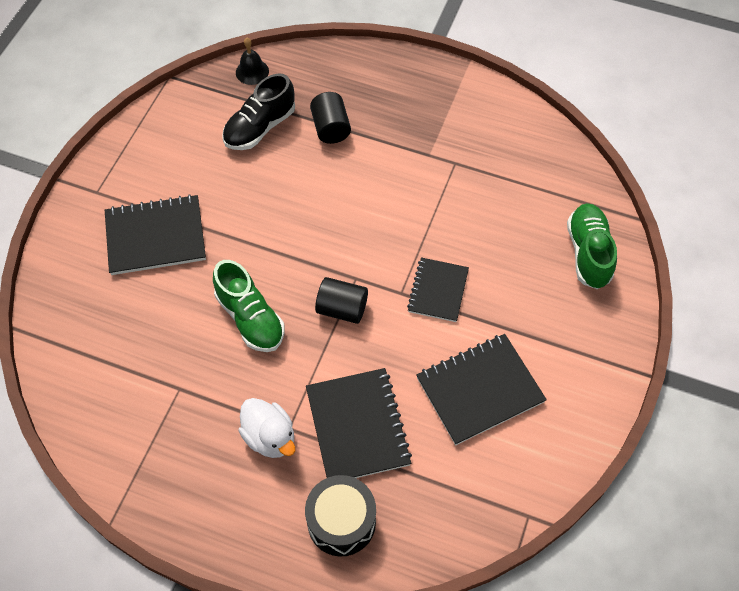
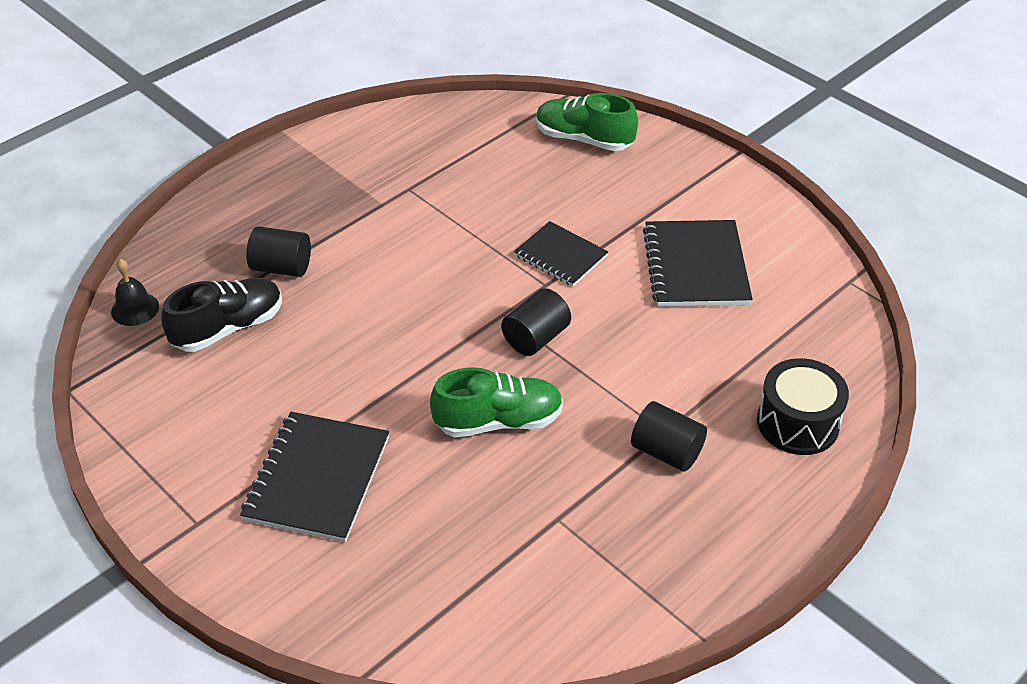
camera: 65 degrees left, 15 degrees down
black shoe [222,73,295,150] -> black shoe turned 105 degrees counterclockwise [161,278,282,352]
white duck [238,398,295,458] -> black cylinder [631,401,707,472]
black notebook [306,368,412,478] -> none

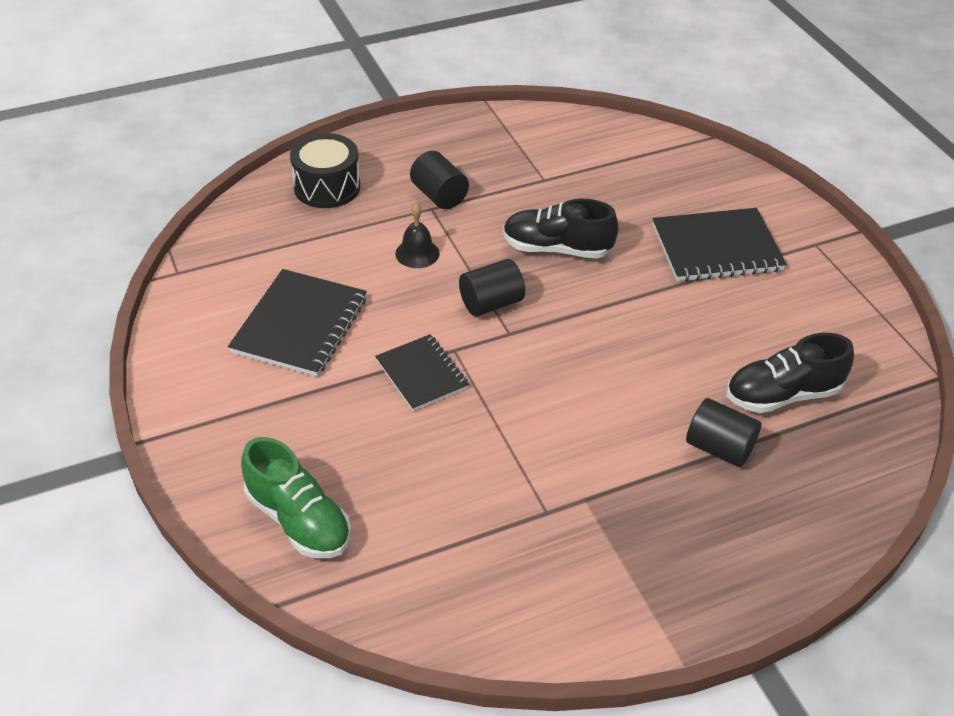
camera: 160 degrees left, 0 degrees up
black bell [111,259,159,326] -> black bell moved to [395,203,440,268]
black notebook [240,412,389,542] -> black notebook turned 45 degrees clockwise [652,208,787,282]
green shoe [430,367,563,437] -> black shoe [503,198,619,259]

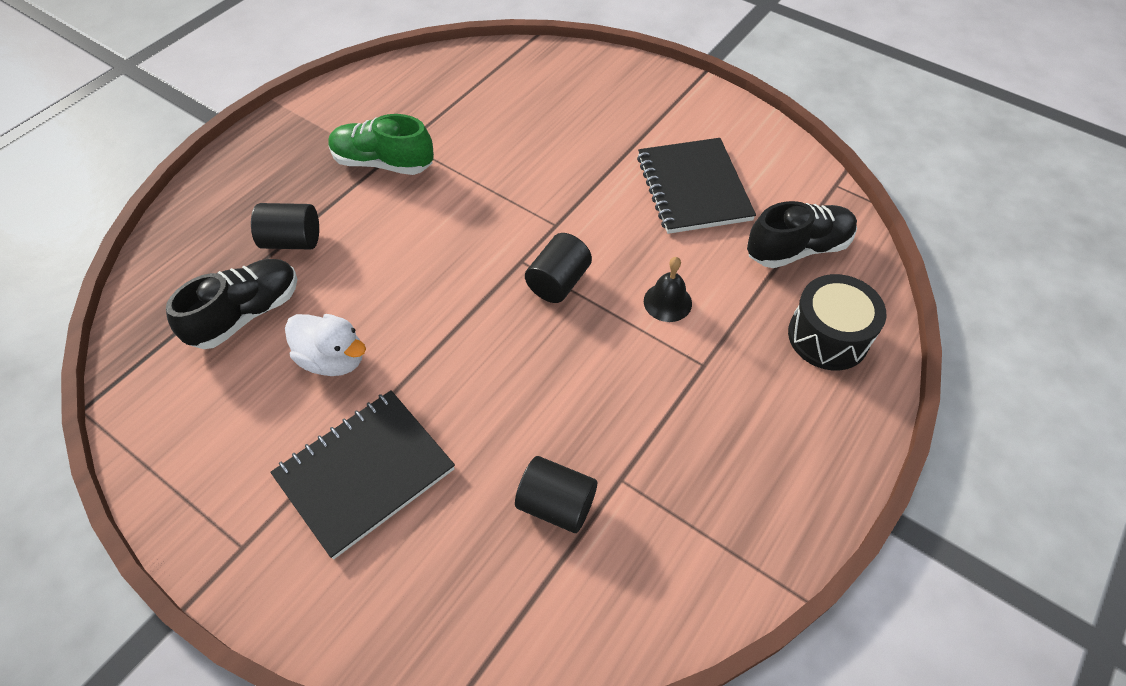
camera: 150 degrees right, 10 degrees up
green shoe [241,437,351,558] -> green shoe moved to [328,114,434,175]
black notebook [375,334,469,411] -> none
black cylinder [410,151,469,209] -> black cylinder moved to [515,456,597,533]
black shoe [503,198,619,259] -> black shoe moved to [747,201,857,268]
none -> white duck [285,314,366,376]

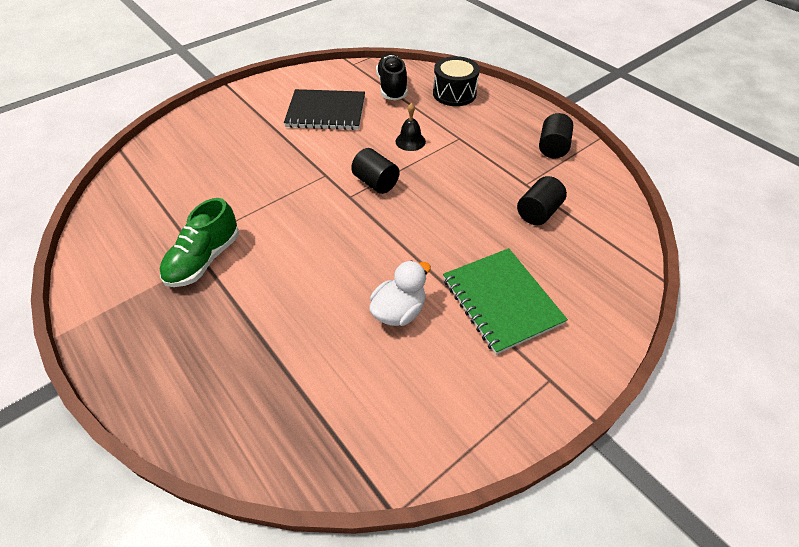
camera: 75 degrees left, 5 degrees down
black shoe [166,259,298,349] -> none
black cylinder [251,203,319,249] -> black cylinder moved to [539,113,573,158]
black notebook [270,390,455,559] -> green notebook [443,248,568,355]

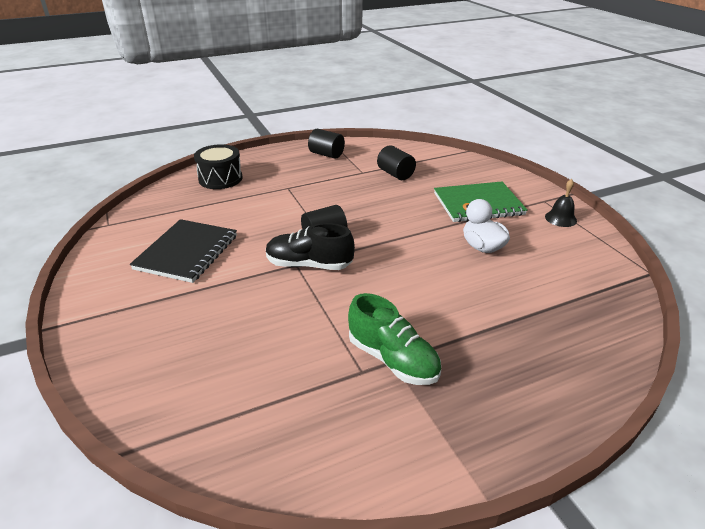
camera: 75 degrees left, 15 degrees down
black shoe [376,54,408,101] -> black shoe moved to [266,223,355,270]
black bell [396,103,426,151] -> black bell moved to [545,179,577,227]

